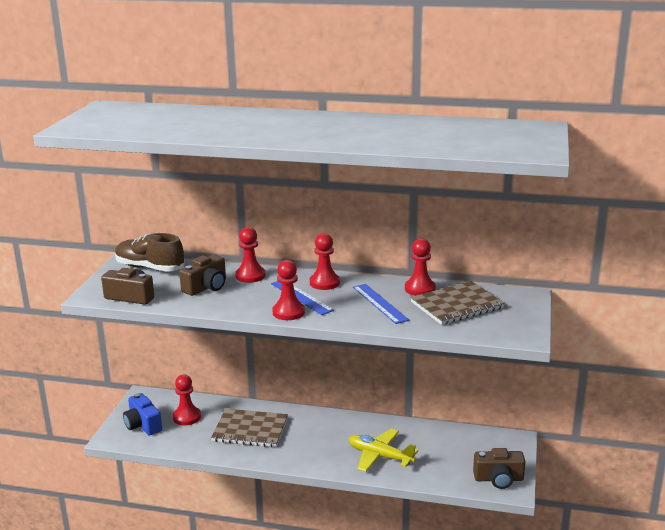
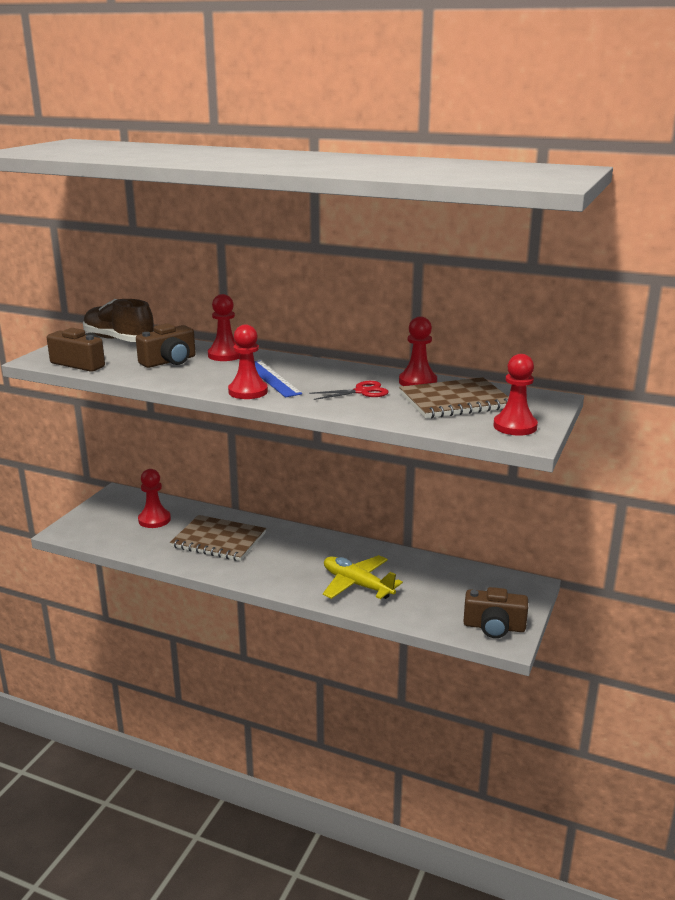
camera: 10 degrees right, 0 degrees up
blue camera [123,393,162,435] -> none
red pawn [310,233,340,290] -> red pawn moved to [493,354,538,436]
blue ruler [353,284,409,324] -> red scissors [309,381,389,400]

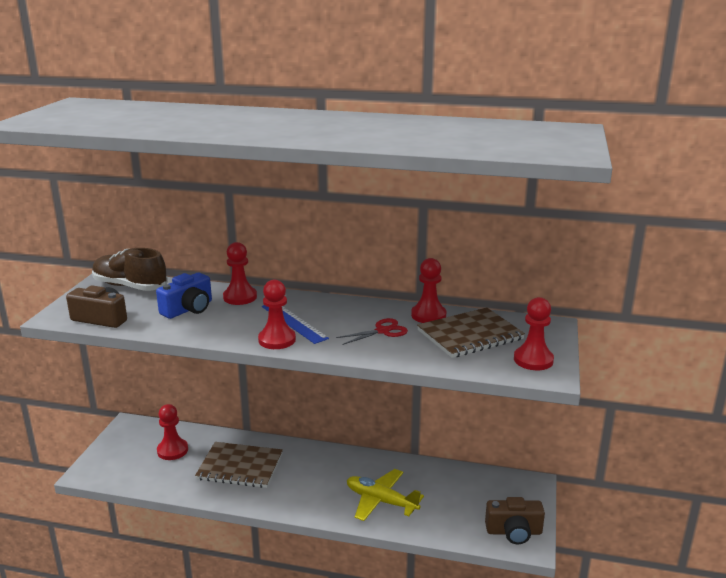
camera: 10 degrees left, 0 degrees up
brown camera [136,323,196,368] -> blue camera [156,273,212,319]

